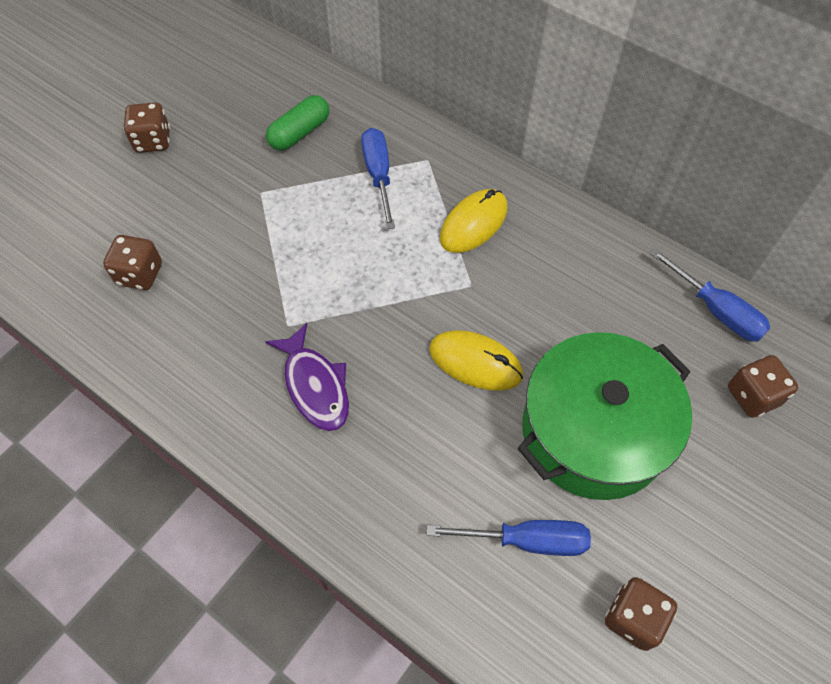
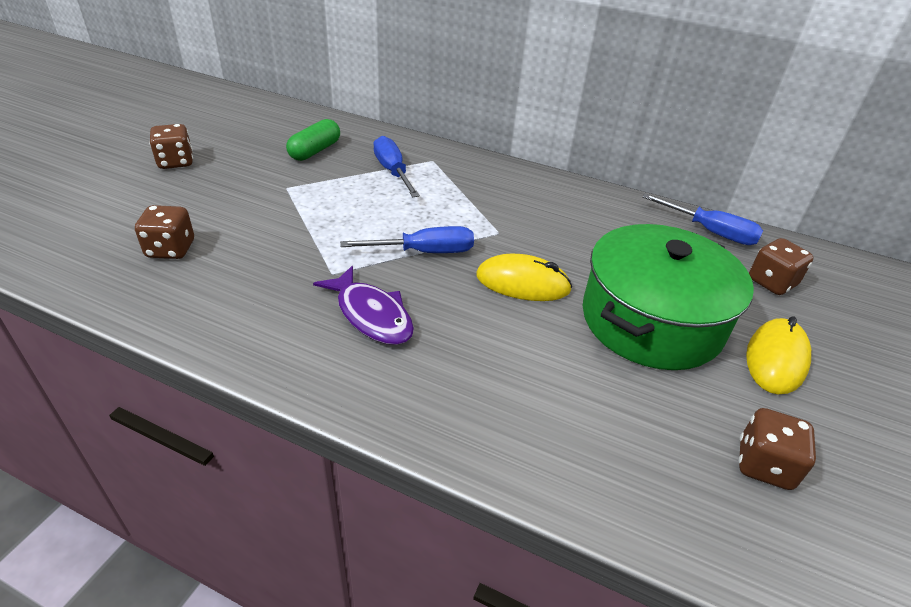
camera: 15 degrees left, 20 degrees down
blue screwdriver [427,520,591,556] -> blue screwdriver moved to [340,226,474,253]
yellow mouse [440,189,507,253] -> yellow mouse moved to [746,316,811,394]

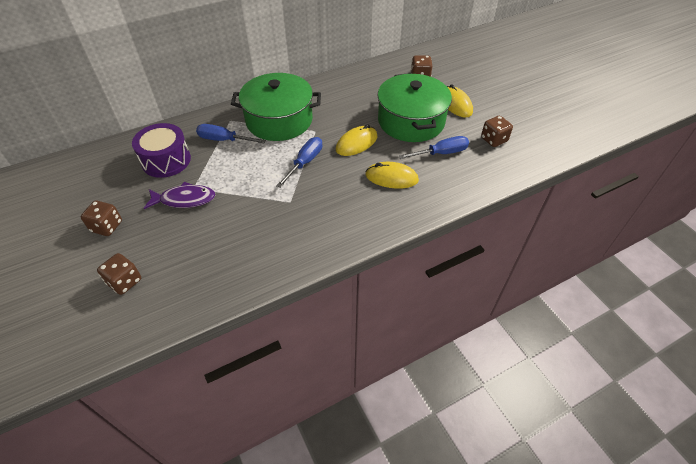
camera: 50 degrees left, 10 degrees up
brown dice [135,205,194,259] -> brown dice moved to [97,253,141,295]
green capsule [286,119,340,161] -> purple drum [132,123,191,178]
purple fish [313,266,414,345] -> purple fish moved to [144,182,215,209]
blue screwdriver [642,194,763,245] -> blue screwdriver moved to [399,136,469,159]
none -> green pot [231,73,321,141]
none -> yellow mouse [365,162,419,189]

